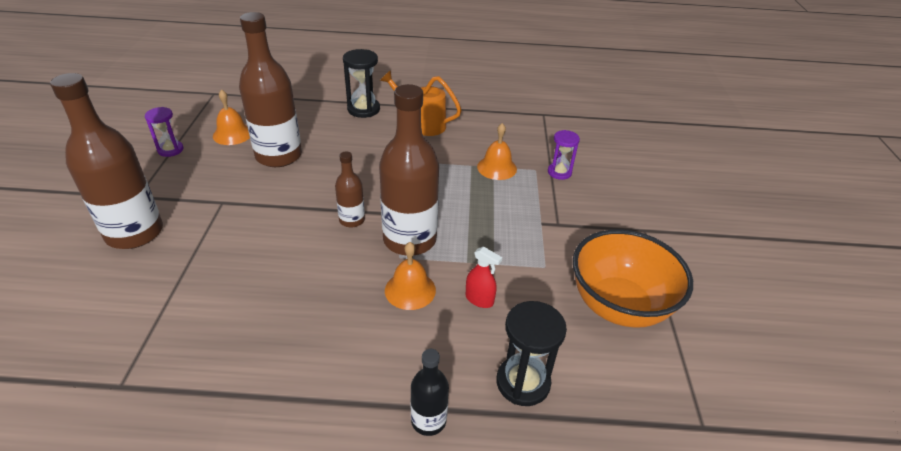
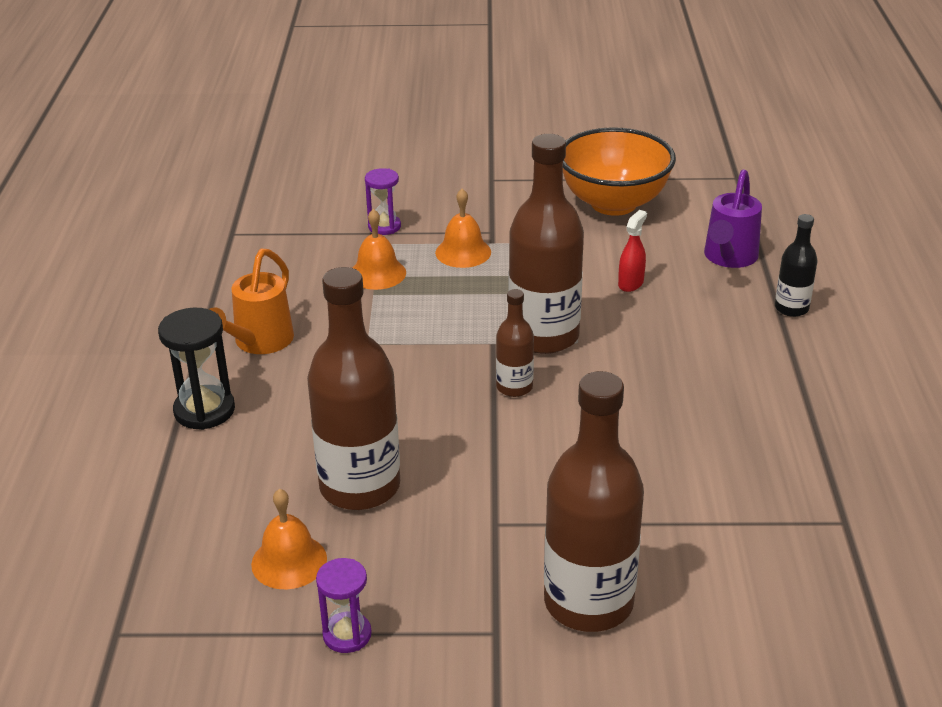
camera: 90 degrees left, 5 degrees down
orange bell [385,242,436,310] -> orange bell moved to [435,189,491,268]
black hourglass [496,301,567,406] -> purple watering can [704,169,762,268]

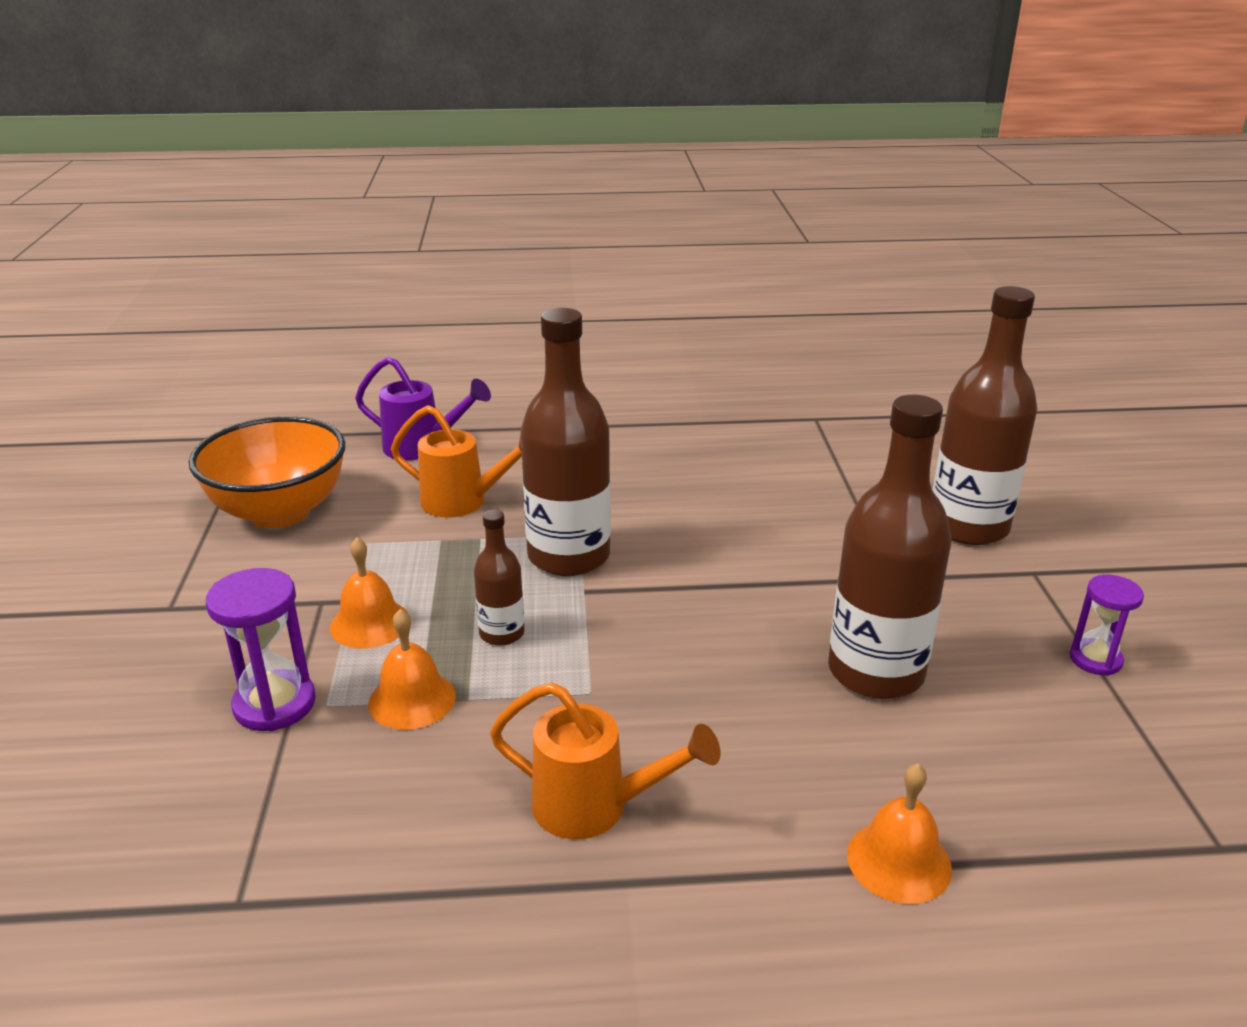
camera: 95 degrees left, 5 degrees down
black hourglass [158,308,235,430] -> none
orange bell [251,489,327,589] -> orange bell moved to [847,764,952,904]
purple hourglass [365,168,401,235] -> purple hourglass [206,568,316,731], size x1.52
brown bottle [496,289,534,397] -> brown bottle moved to [474,509,525,646]
red spray bottle [618,210,647,292] -> orange watering can [391,405,522,517]
black bottle [775,214,818,317] -> none

